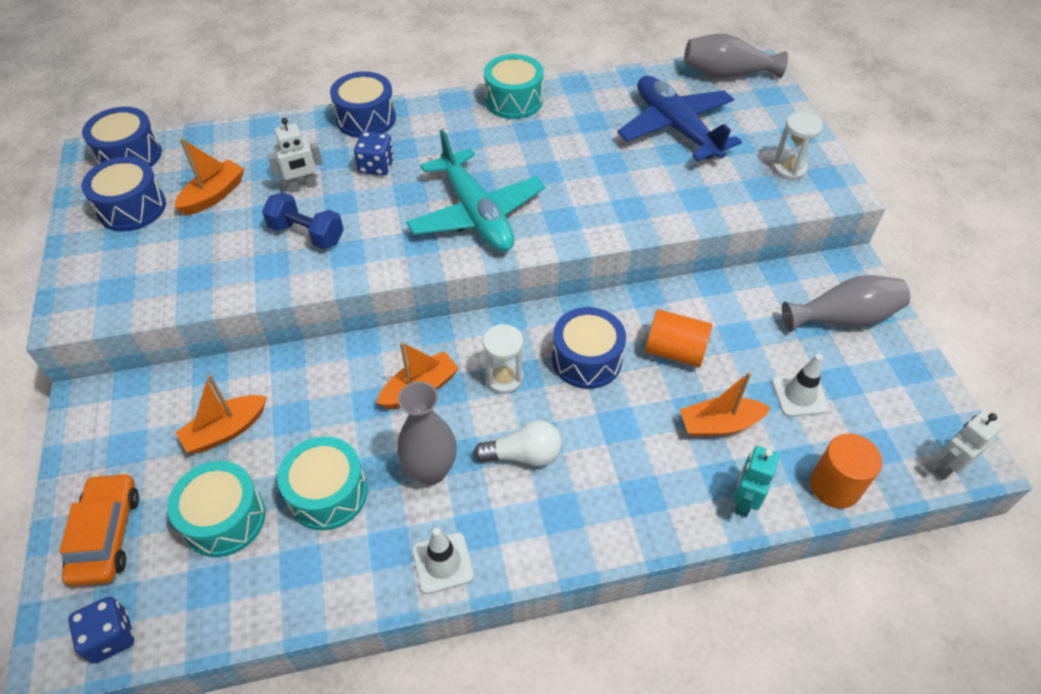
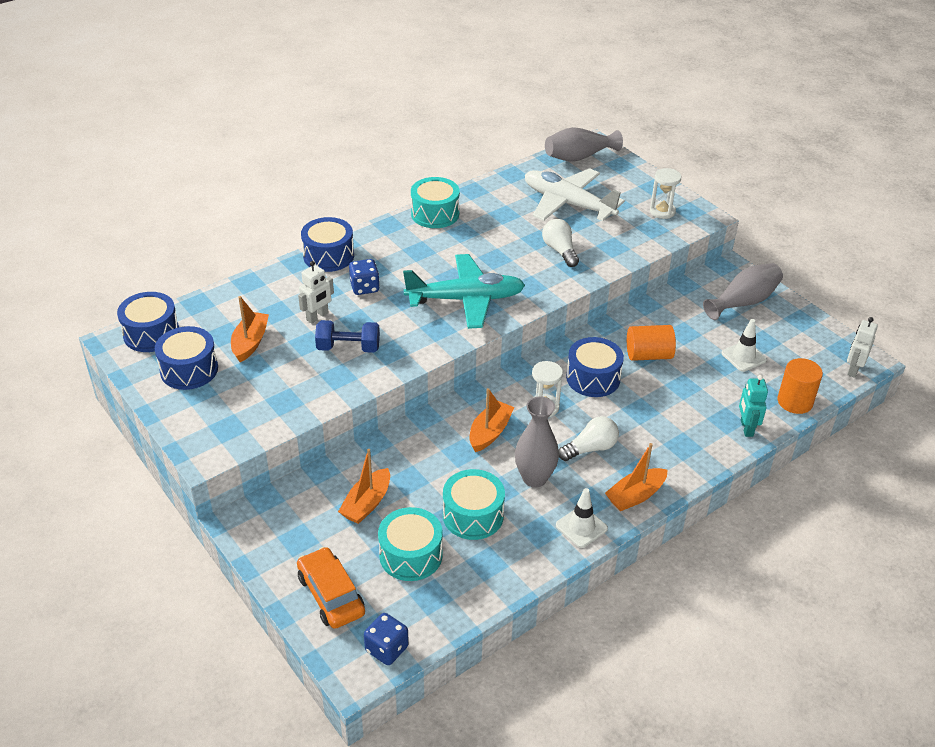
camera: 25 degrees left, 10 degrees down
turquoise plane [406,129,545,252] -> turquoise plane turned 45 degrees counterclockwise [403,254,525,329]
blue plane [617,76,742,161] -> white plane [525,168,625,221]
orange boat [679,372,771,437] -> orange boat moved to [605,443,668,511]
none -> white light bulb [542,219,579,267]

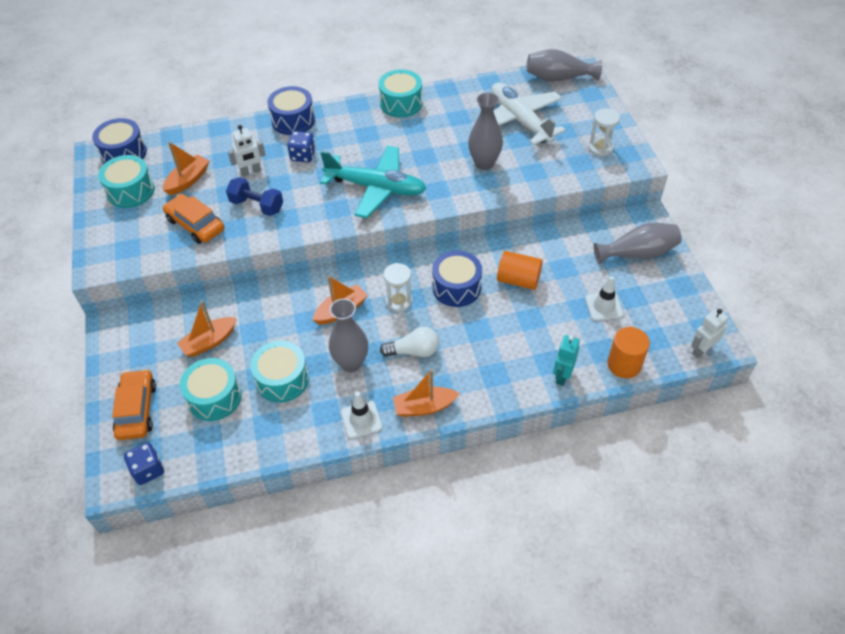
camera: 25 degrees right, 10 degrees up
blue drum [155,326,218,390] -> turquoise drum [98,155,155,208]
white light bulb [542,219,579,267] -> grey vase [468,93,503,170]
none -> orange car [163,194,225,244]

